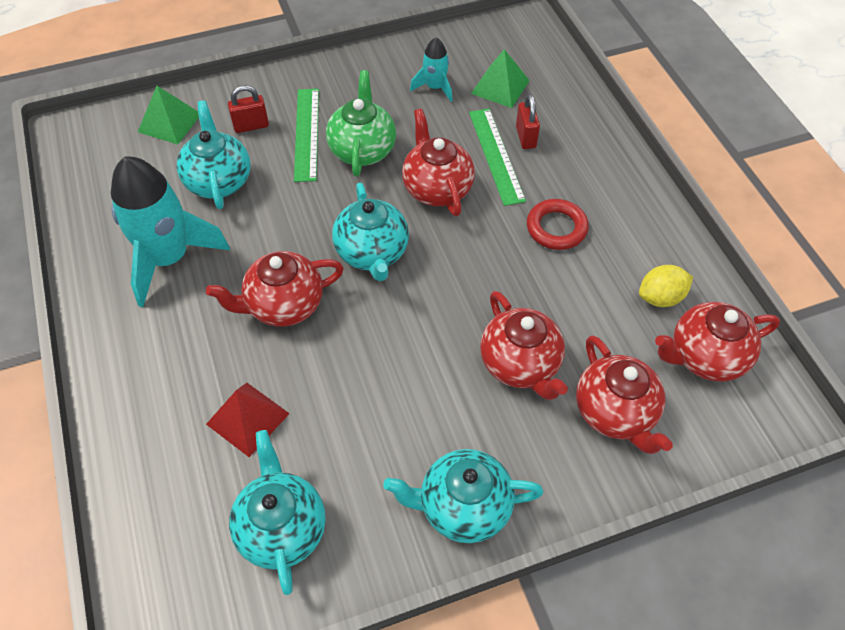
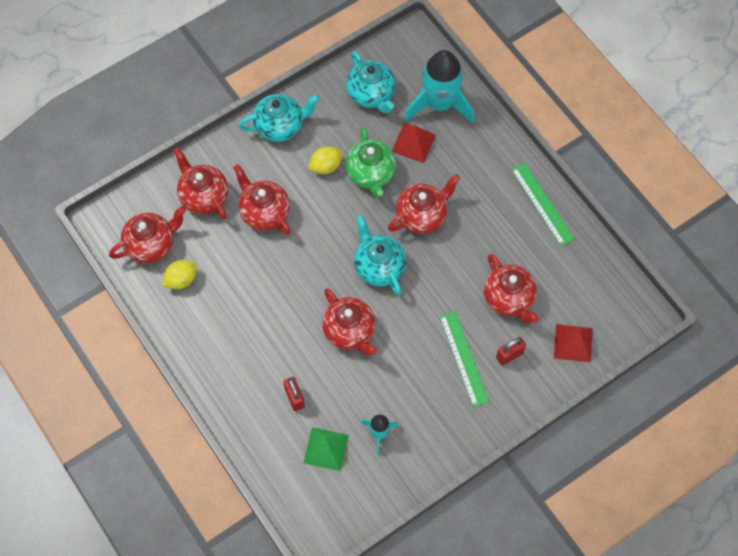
camera: 165 degrees right, 10 degrees up
turquoise rocket [111,156,230,307] -> turquoise rocket moved to [405,50,474,124]
green pyramid [138,86,199,144] -> red pyramid [554,324,593,362]
turquoise teapot [177,101,251,209] -> red teapot [484,254,539,324]
green teapot [326,70,396,176] -> green teapot moved to [345,126,396,198]
green ruler [469,109,526,206] -> green ruler moved to [511,163,575,246]
red ring [527,199,589,250] -> none
none -> yellow lemon [309,147,343,174]

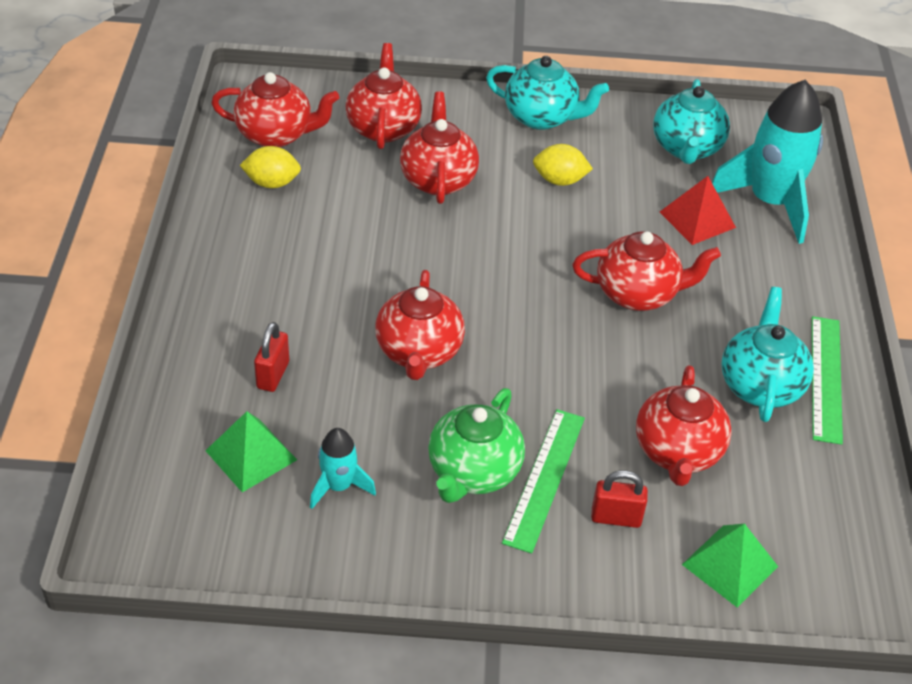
camera: 35 degrees right, 20 degrees down
green teapot [345,126,396,198] -> green teapot moved to [428,388,525,503]
turquoise teapot [354,215,406,295] -> turquoise teapot moved to [721,287,814,422]
red pyramid [554,324,593,362] -> green pyramid [682,524,778,608]

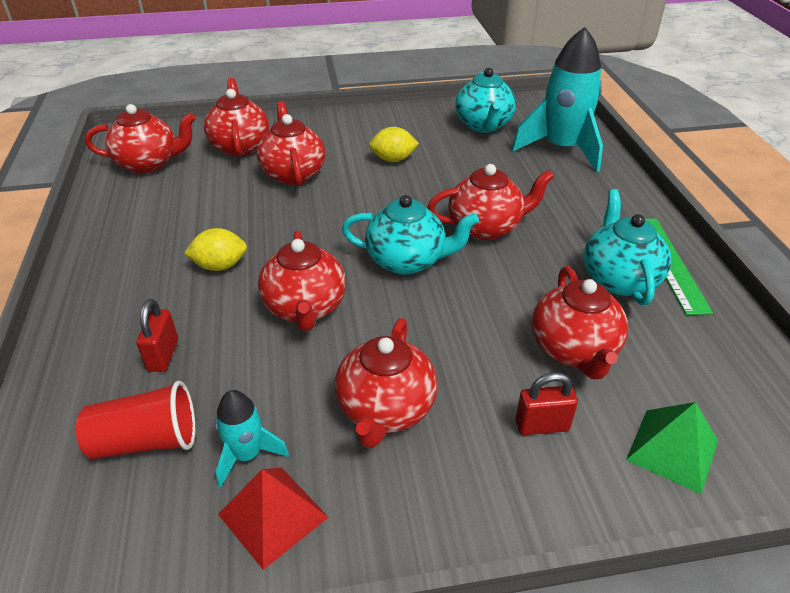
camera: 10 degrees left, 5 degrees down
green pyramid [205,411,297,493] -> red cup [76,381,195,459]
yellow lemon [240,146,301,188] -> yellow lemon moved to [184,228,247,271]
green teapot [428,388,525,503] -> red teapot [335,318,437,448]
turquoise teapot [486,56,609,130] -> turquoise teapot moved to [342,195,479,275]
green ruler [502,409,585,554] -> none
red pyramid [660,176,736,245] -> red pyramid moved to [218,468,329,570]

